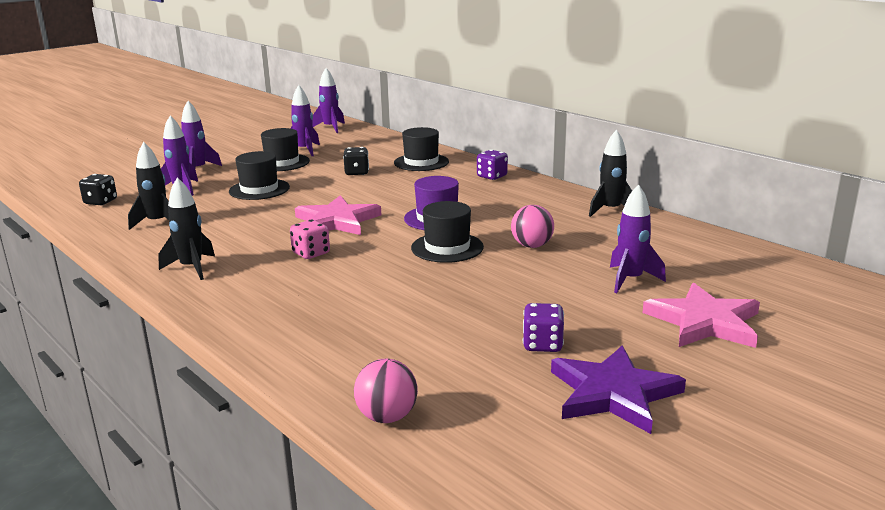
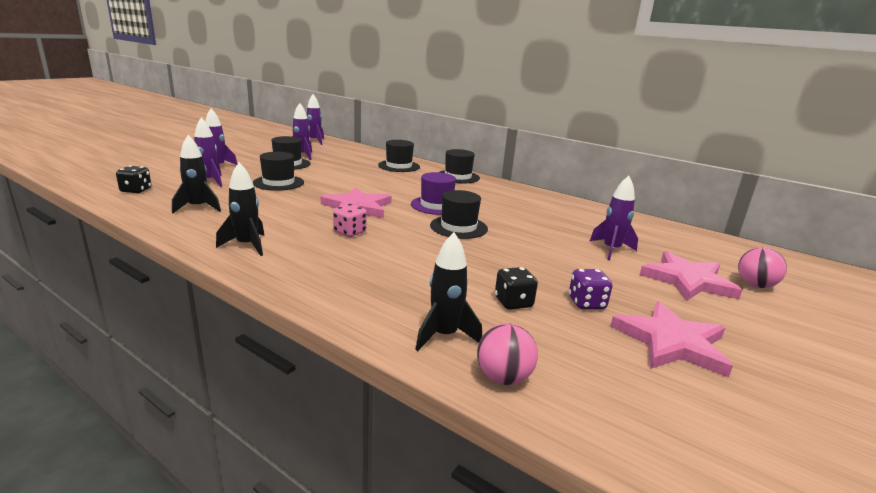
camera: 15 degrees left, 0 degrees up
black dice [343,147,369,175] -> black dice moved to [495,267,538,310]
purple dice [477,149,508,180] -> black hat [440,149,480,183]
pink ball [511,205,554,248] -> pink ball moved to [738,247,787,288]
purple star [551,345,686,434] -> pink star [610,301,733,377]
black rocket [589,129,632,217] -> black rocket moved to [415,232,482,351]

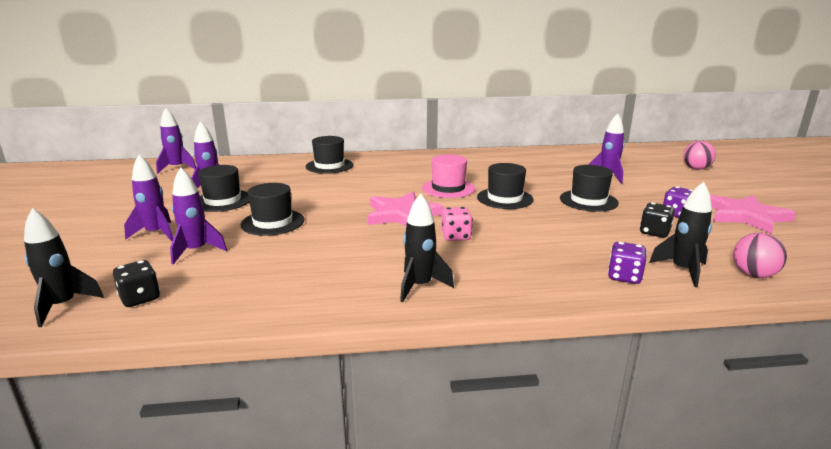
camera: 40 degrees left, 0 degrees up
black rocket [172,135,221,213] -> black rocket moved to [24,208,104,327]
purple hat [411,172,456,215] -> pink hat [422,154,475,198]
black hat [440,149,480,183] -> black hat moved to [560,165,619,212]
pink star [640,251,742,301] -> none
none -> purple dice [608,242,647,284]

